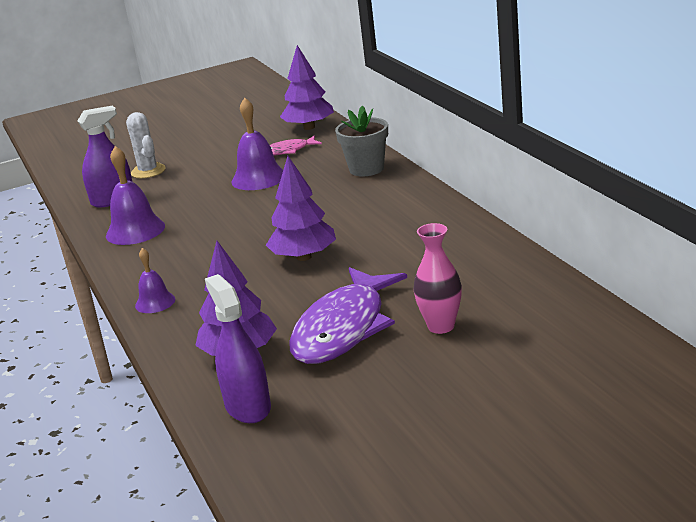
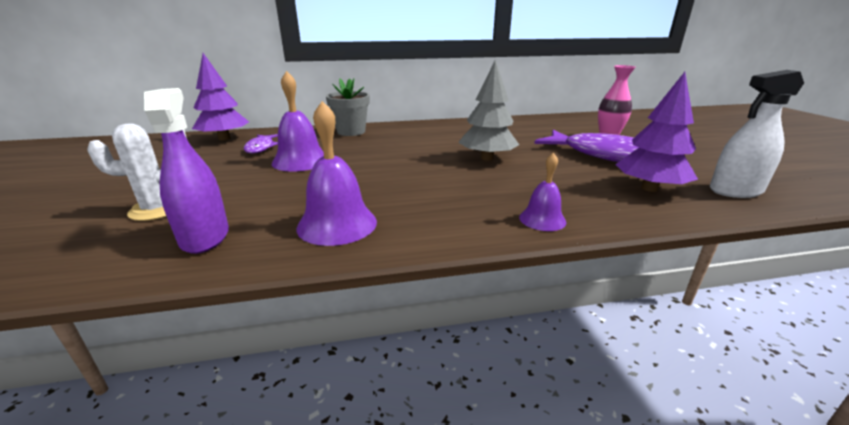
camera: 80 degrees left, 0 degrees up
purple spray bottle [205,274,271,423] -> white spray bottle [710,70,804,198]
purple tree [266,156,336,261] -> grey tree [458,60,519,161]
pink fish [270,136,322,156] -> purple fish [244,134,278,154]

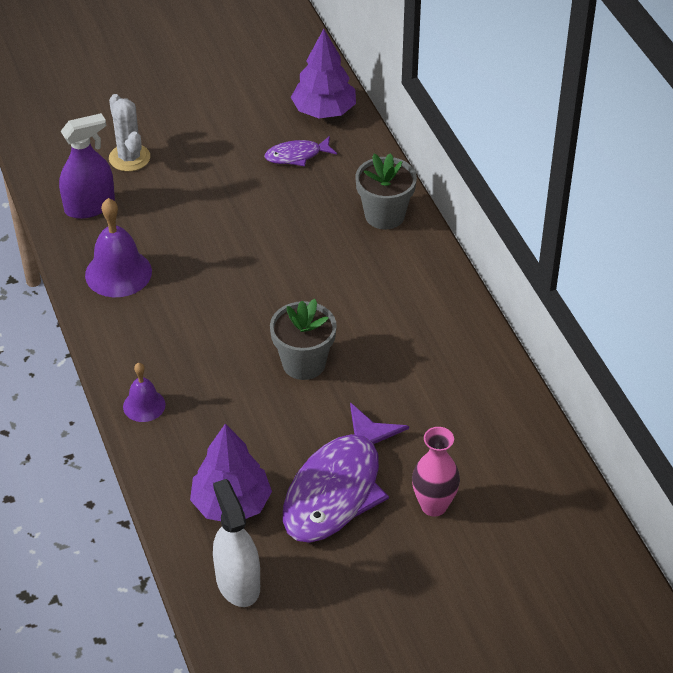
camera: 80 degrees right, 20 degrees up
purple bell [272,71,324,171] -> none
grey tree [458,60,519,161] -> grey flower pot [270,299,337,380]

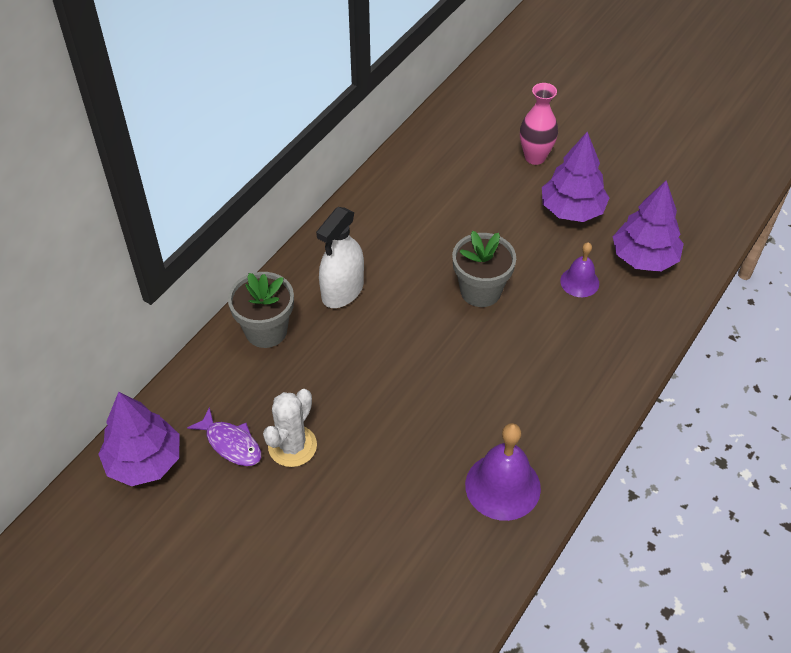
camera: 125 degrees left, 5 degrees up
purple spray bottle [59,113,115,219] -> none
white cactus [109,94,150,172] -> white cactus moved to [263,389,317,467]
purple bell [123,363,166,422] -> purple bell moved to [560,242,599,297]
white spray bottle [213,479,260,607] -> white spray bottle moved to [316,207,364,308]
purple fish [283,403,409,543] -> purple tree [542,132,609,222]

